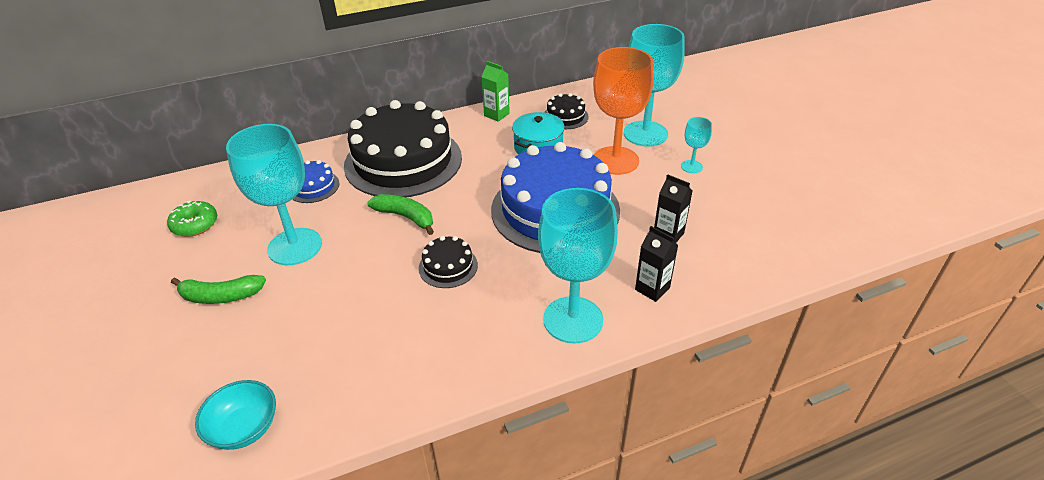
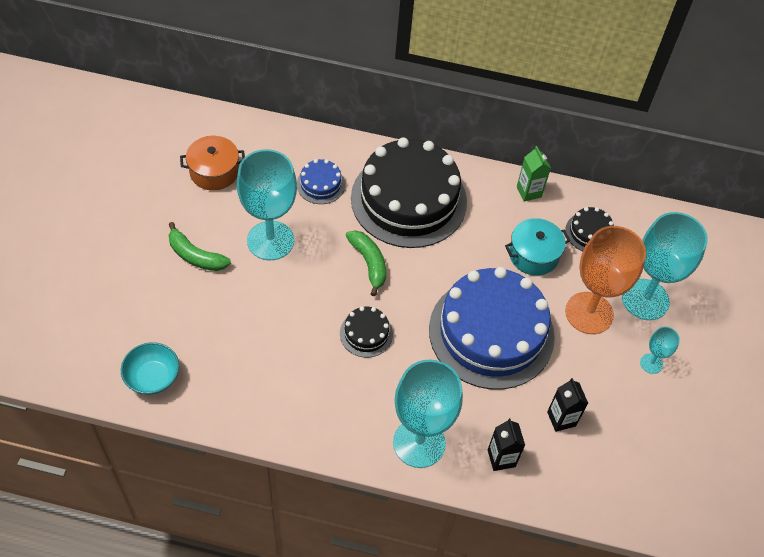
camera: 30 degrees right, 15 degrees up
green donut [167,200,217,237] -> orange pot [180,136,245,190]

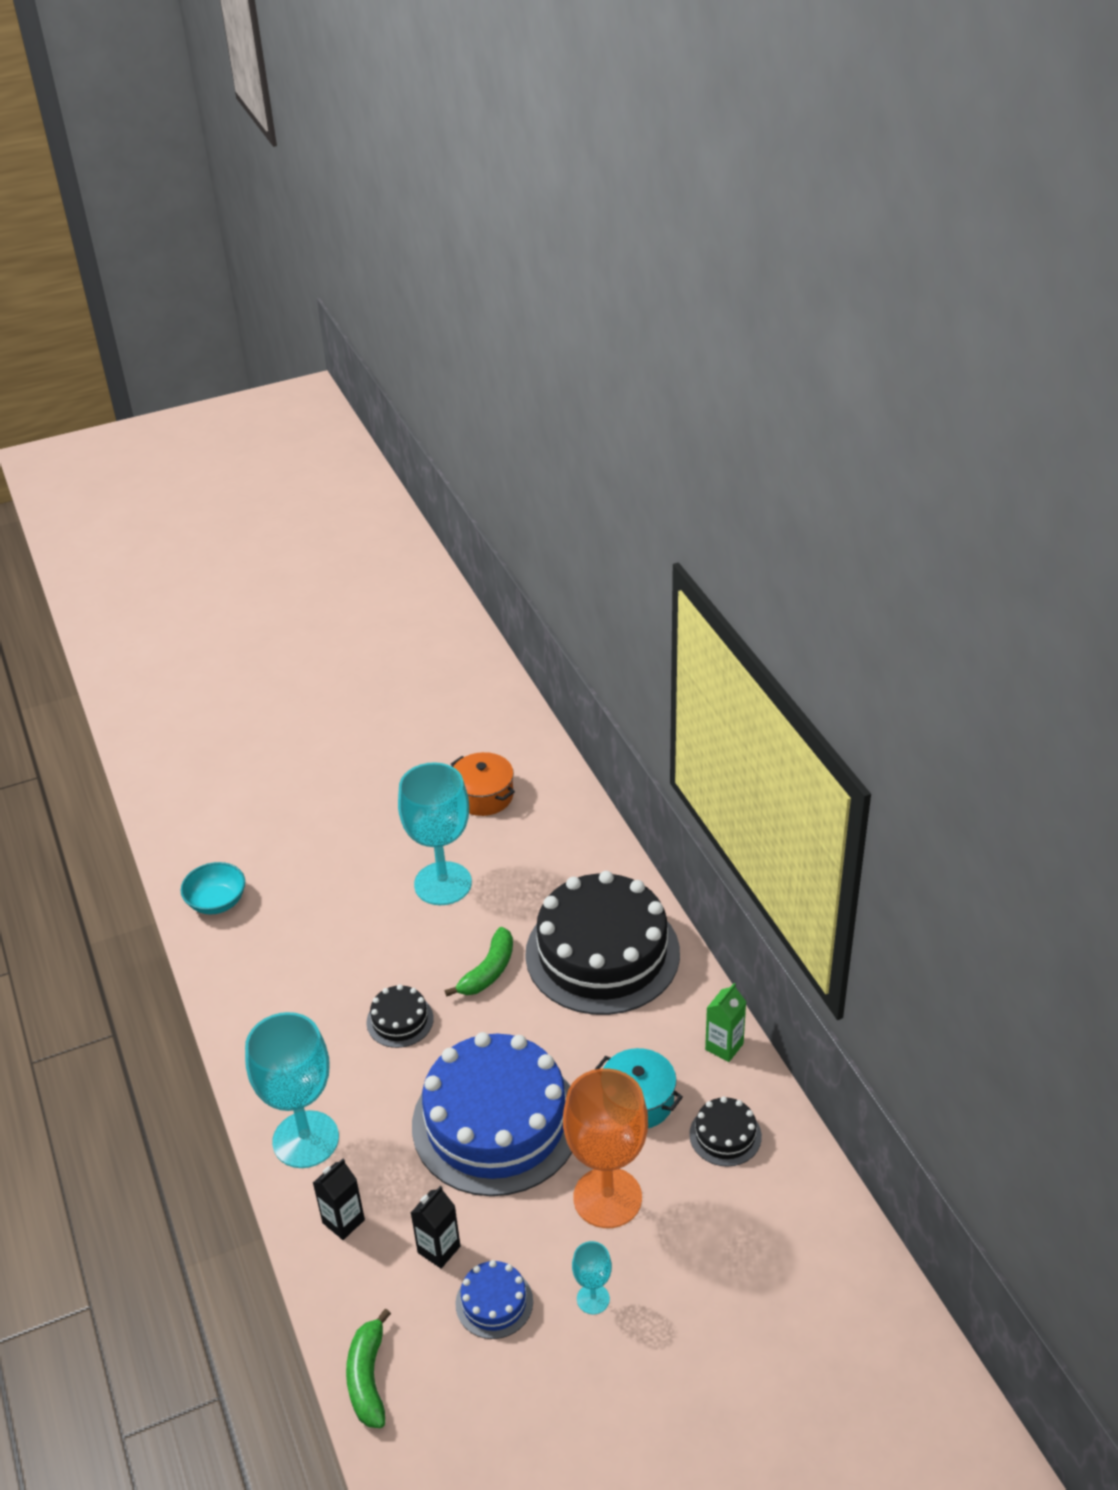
camera: 60 degrees right, 15 degrees down
green banana [169,222,231,271] -> green banana moved to [346,1309,391,1428]
blue cake [297,159,345,204] -> blue cake moved to [455,1260,533,1339]
turquoise goblet [622,212,708,320] -> none

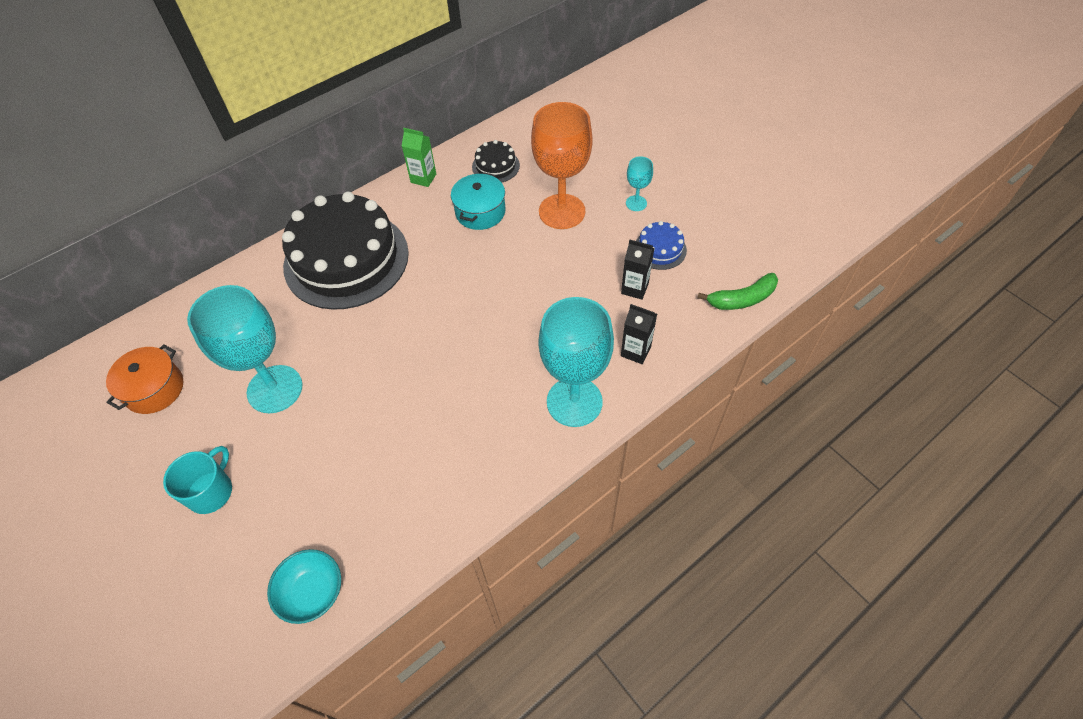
camera: 105 degrees left, 15 degrees up
black cake [366,984,434,1048] -> none
blue cake [412,1032,572,1196] -> none
green banana [445,927,513,996] -> none
none -> turquoise mug [163,446,232,514]

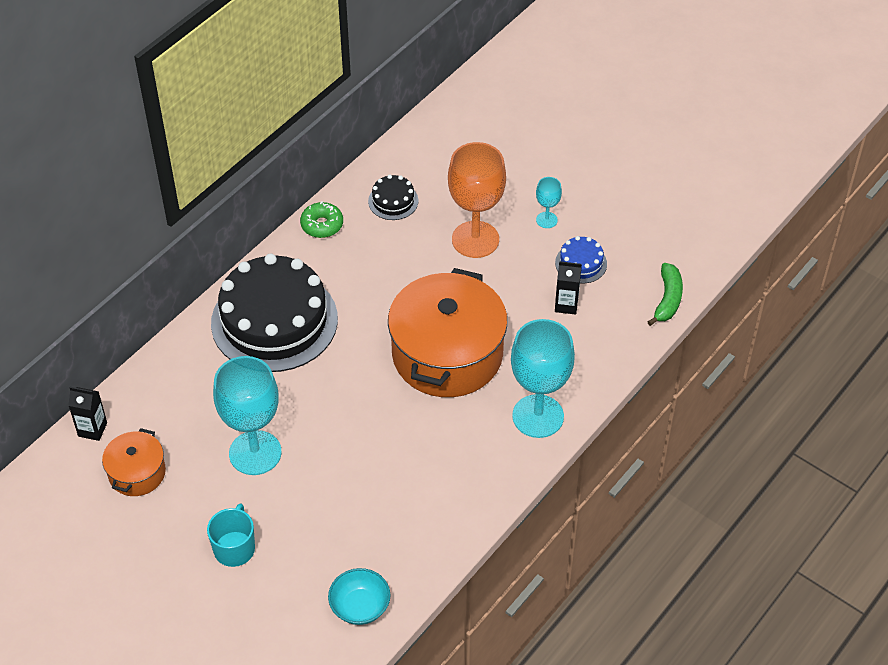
camera: 15 degrees left, 5 degrees down
green carton [402,128,436,187] -> green donut [300,201,343,238]
turquoise pot [451,173,506,230] -> none
black carton [621,304,657,364] -> black carton moved to [68,387,107,441]
green banana [697,273,778,310] -> green banana turned 45 degrees counterclockwise [648,263,683,326]
none -> orange pot [388,268,508,397]

